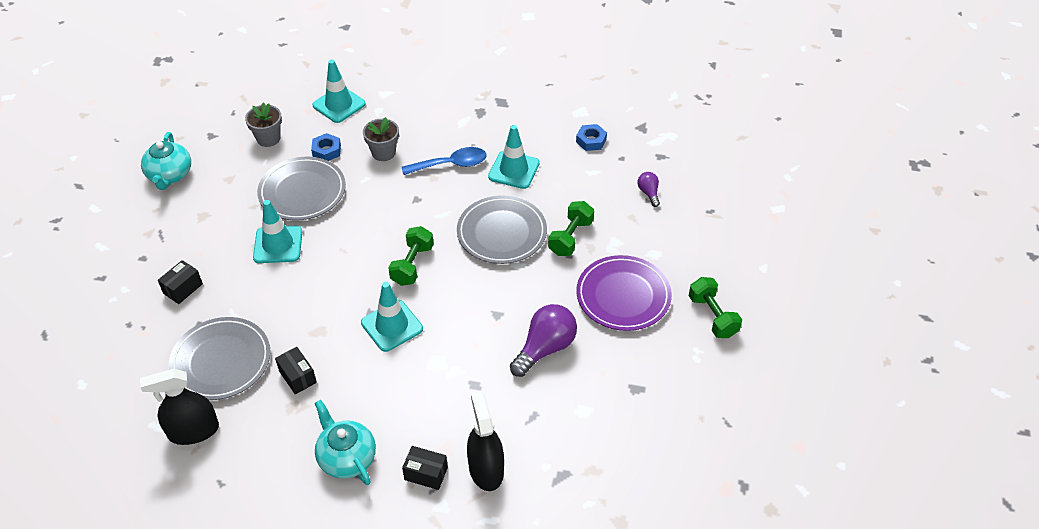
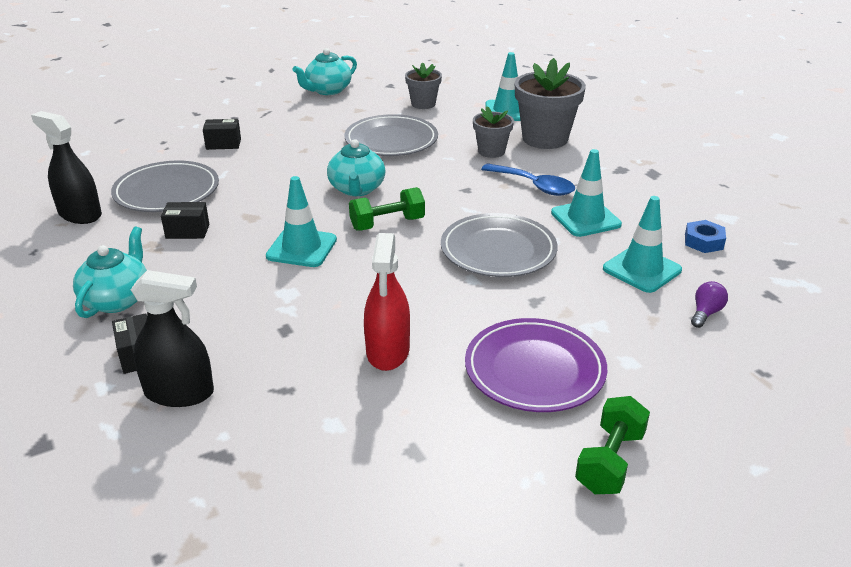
camera: 50 degrees right, 15 degrees down
turquoise traffic cone [253,200,302,263] -> turquoise traffic cone moved to [603,196,682,293]
black box [275,347,317,394] -> black box turned 75 degrees clockwise [161,202,209,239]
blue nut [311,133,341,161] -> none
black spray bottle [467,392,504,491] -> black spray bottle turned 60 degrees clockwise [131,270,214,407]
purple light bulb [510,304,577,377] -> red spray bottle [364,233,410,371]
green dumbbell [548,201,594,256] -> none
none -> turquoise teapot [327,139,386,196]
none -> grey flower pot [515,58,586,149]

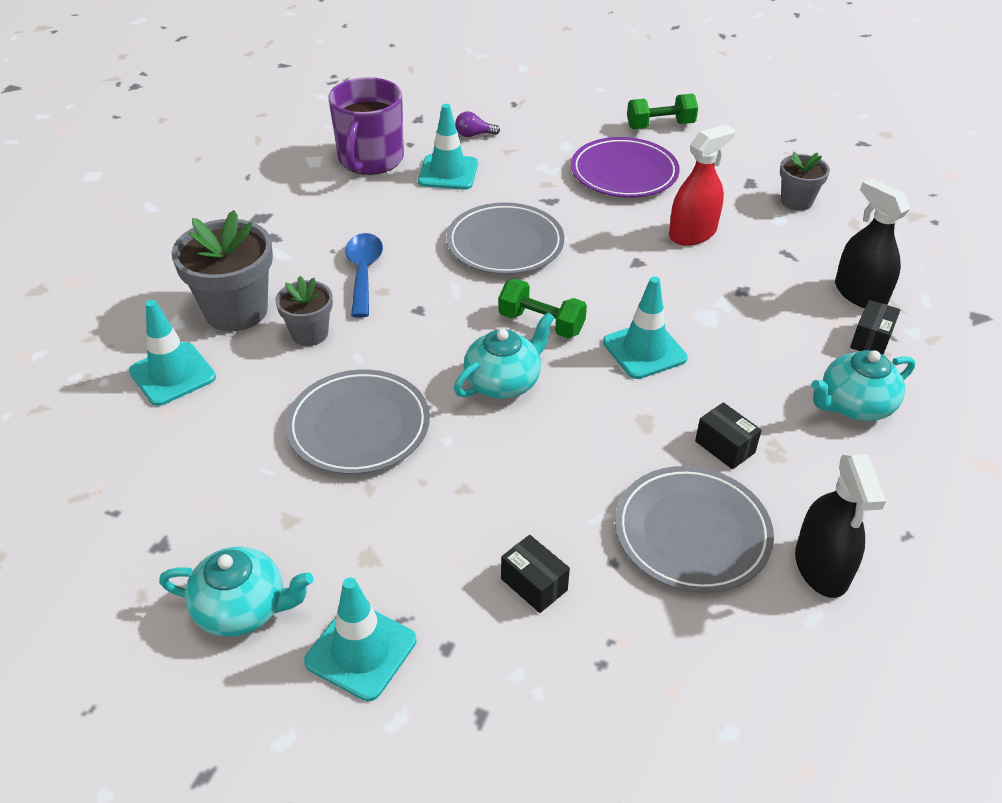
camera: 130 degrees left, 10 degrees up
grey flower pot [405,62,442,109] -> grey flower pot moved to [780,151,830,211]
turquoise traffic cone [551,149,622,237] -> turquoise traffic cone moved to [304,577,416,701]
blue nut [685,220,726,253] -> purple mug [329,77,404,175]

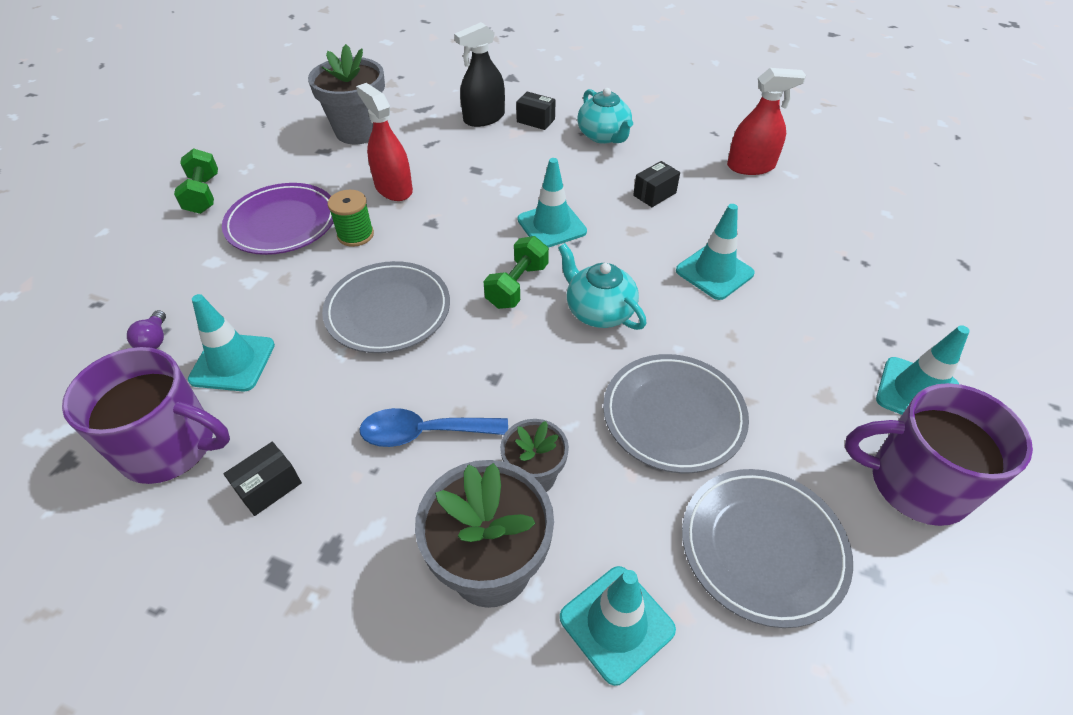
camera: 90 degrees left, 5 degrees up
turquoise teapot [159,547,314,637] -> purple mug [845,383,1033,526]
black box [501,535,570,613] -> black box moved to [223,442,302,516]
grey plate [615,466,774,593] -> grey plate moved to [682,469,853,628]
grey flower pot [780,151,830,211] -> grey flower pot [308,44,385,144], size x1.74
black spray bottle [795,454,886,598] -> red spray bottle [727,68,806,175]
none -> green spool [328,190,374,247]
none -> turquoise traffic cone [676,204,755,300]

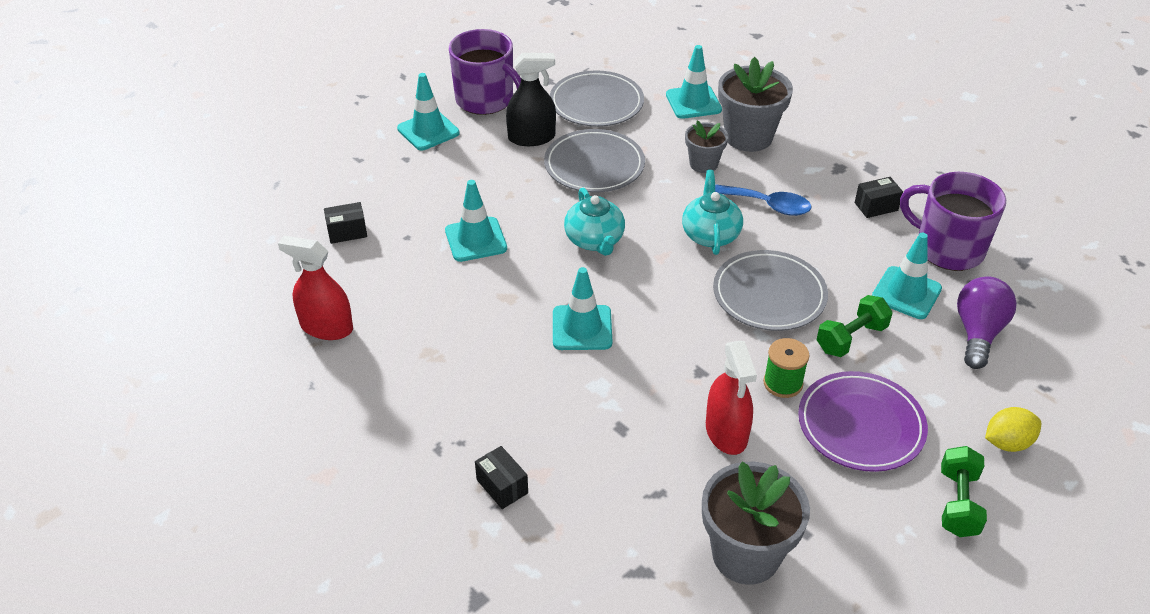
camera: 155 degrees left, 5 degrees down
purple light bulb [127,310,166,349] -> purple light bulb [957,276,1017,369], size x1.95
black spray bottle [454,22,505,127] -> black spray bottle moved to [506,53,556,146]
green dumbbell [483,236,549,309] -> green dumbbell moved to [817,295,893,357]
turquoise teapot [577,88,633,144] -> turquoise teapot moved to [682,170,743,255]
black box [633,161,680,207] -> black box moved to [324,202,367,244]
none -> yellow lemon [985,407,1041,452]

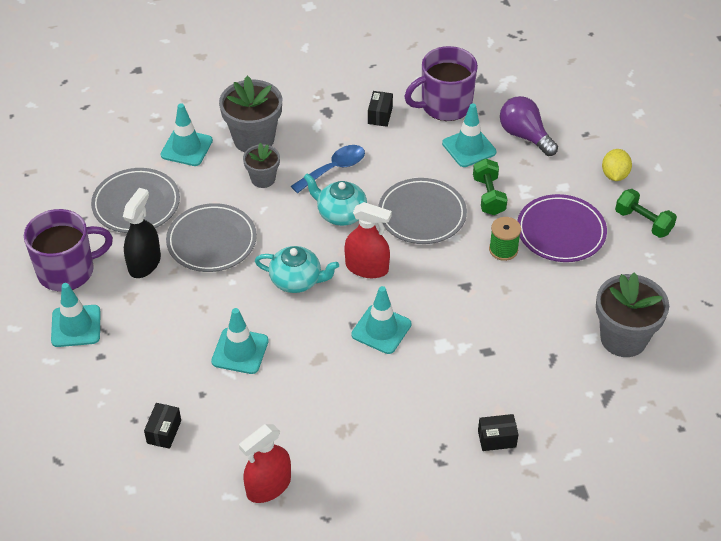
camera: 60 degrees left, 5 degrees up
red spray bottle [706,341,757,455] -> red spray bottle moved to [344,202,392,278]

